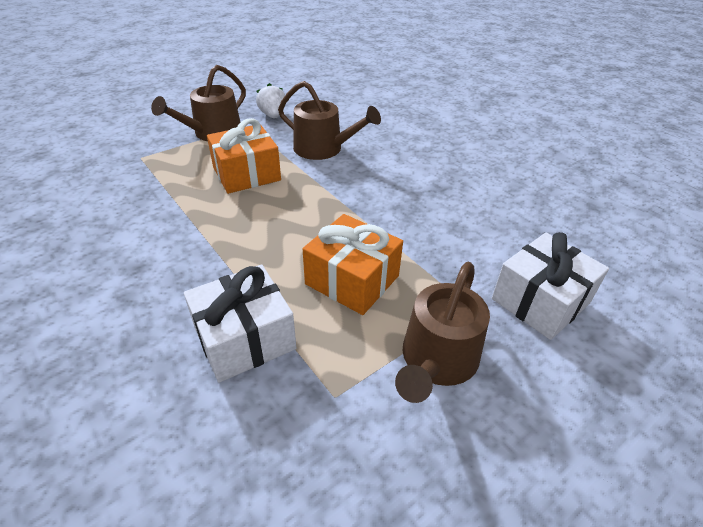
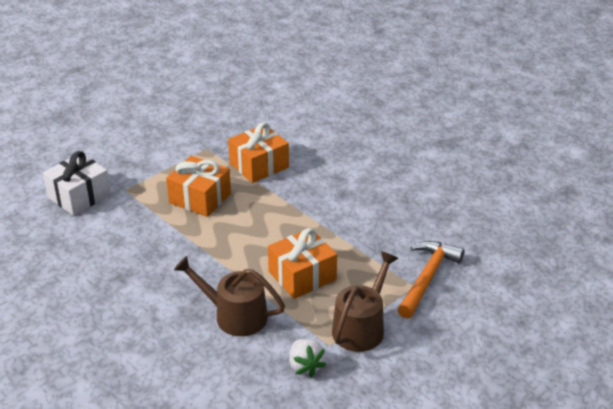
camera: 175 degrees right, 5 degrees down
white gift [184,264,296,383] -> orange gift [228,122,289,183]
brown watering can [395,262,490,403] -> none
none -> orange hammer [397,241,464,319]

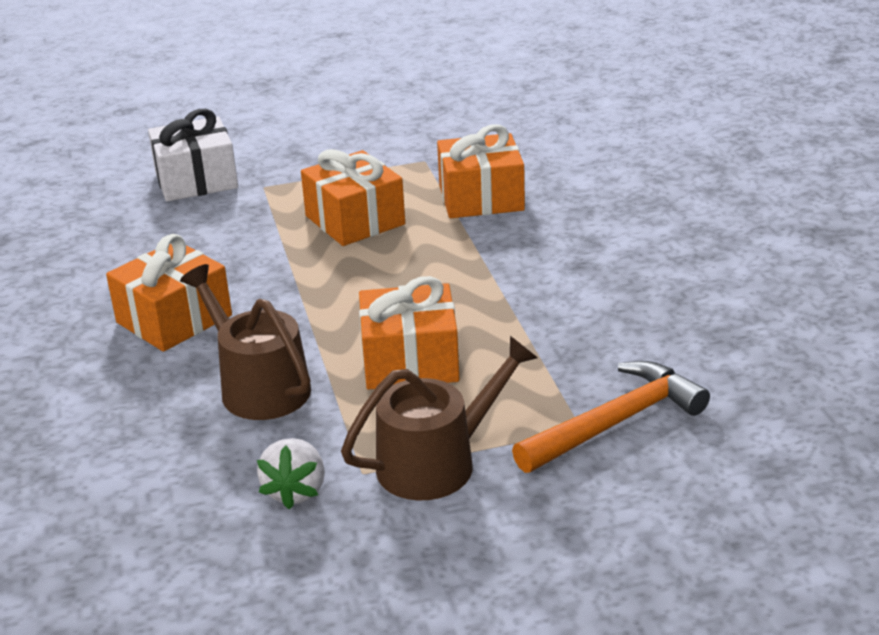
camera: 30 degrees right, 5 degrees down
none -> orange gift [106,234,232,352]

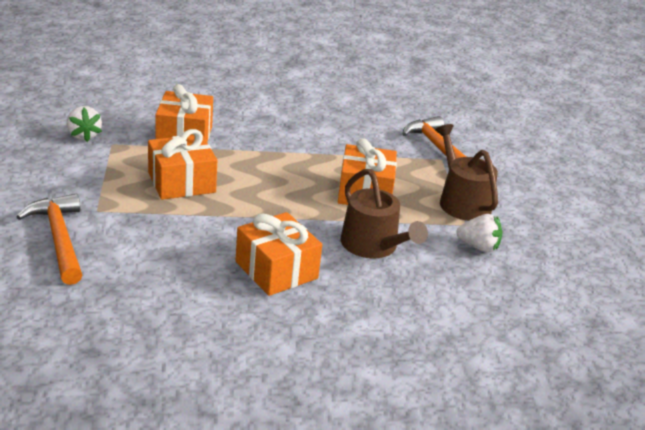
camera: 85 degrees left, 0 degrees up
white gift [148,109,238,202] -> orange hammer [17,193,82,285]
brown watering can [180,264,311,420] -> brown watering can turned 90 degrees counterclockwise [341,169,428,258]
none -> white strawberry [67,106,102,142]

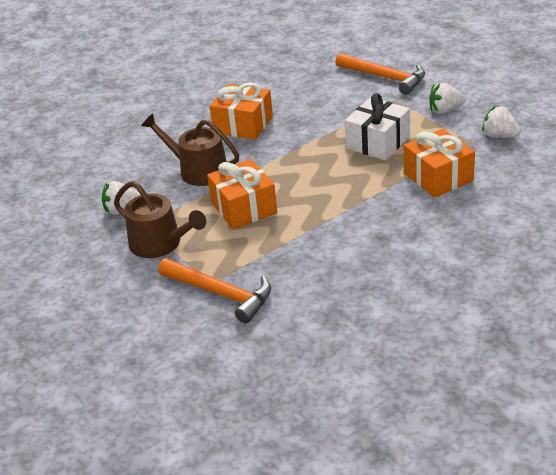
camera: 155 degrees right, 5 degrees up
orange gift [148,129,217,200] -> white gift [345,93,410,160]
none -> white strawberry [429,83,465,114]

